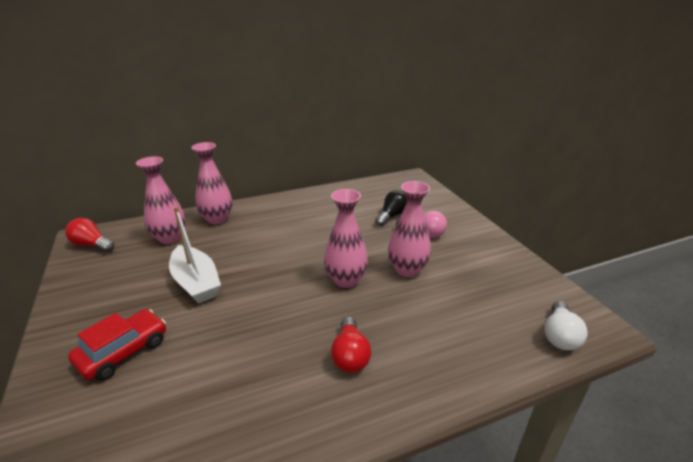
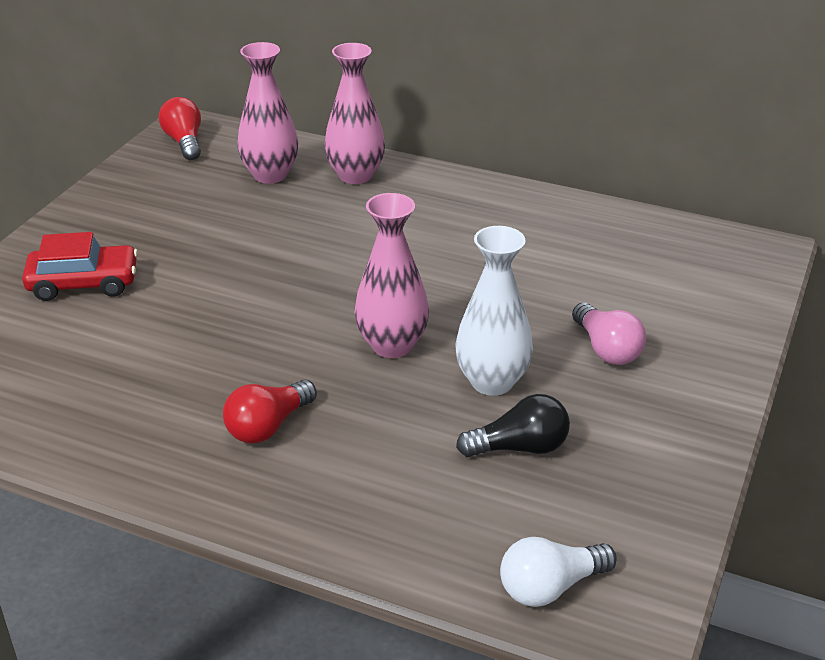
camera: 45 degrees right, 5 degrees up
white boat [169,206,221,304] -> none
black light bulb [375,190,407,226] -> black light bulb moved to [456,394,570,457]
pink vase [388,181,431,277] -> white vase [455,226,533,396]

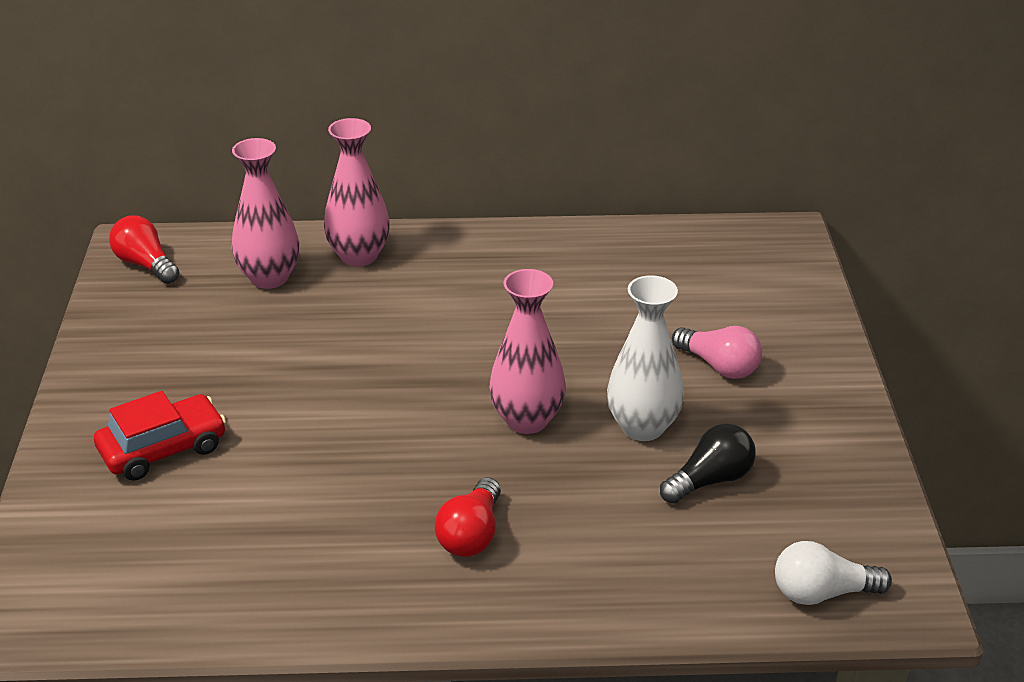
camera: 25 degrees left, 0 degrees up
white light bulb [500,537,617,607] -> white light bulb turned 45 degrees clockwise [775,541,892,605]

